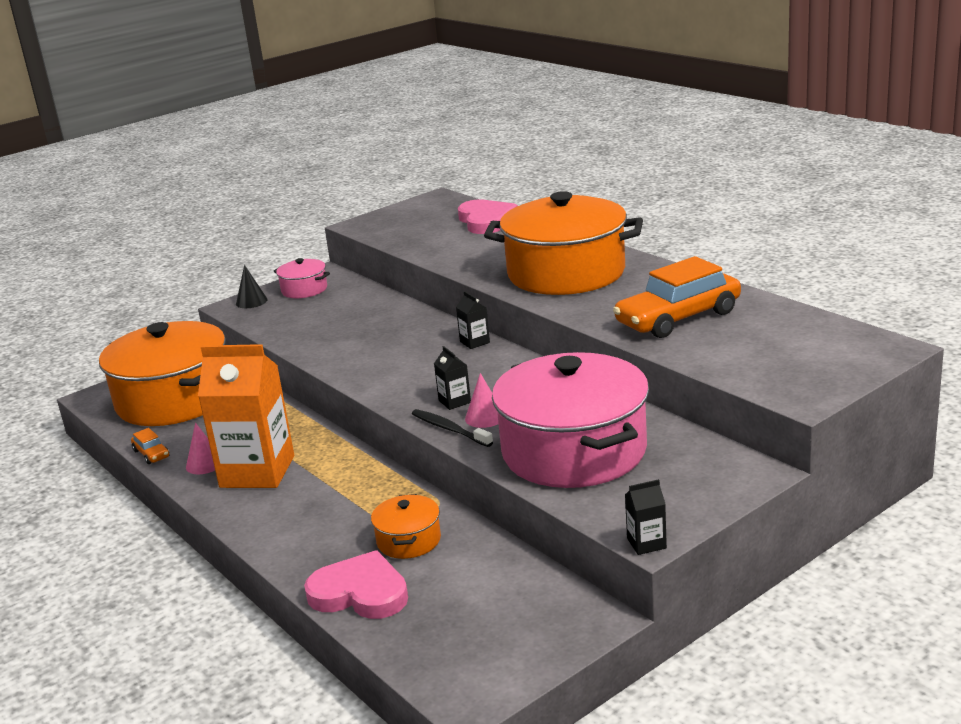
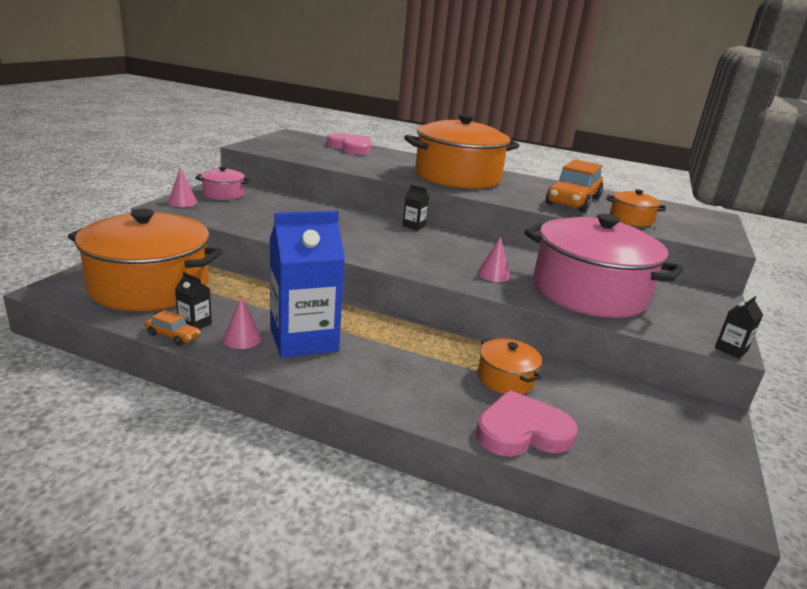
camera: 35 degrees left, 0 degrees up
orange carton [198,344,294,488] -> blue carton [270,211,345,358]
black cone [236,265,268,308] -> pink cone [168,168,197,207]
black toothbrush [412,409,493,447] -> none
black carton [434,346,471,410] -> black carton moved to [175,272,212,329]
none -> orange pot [606,189,666,227]

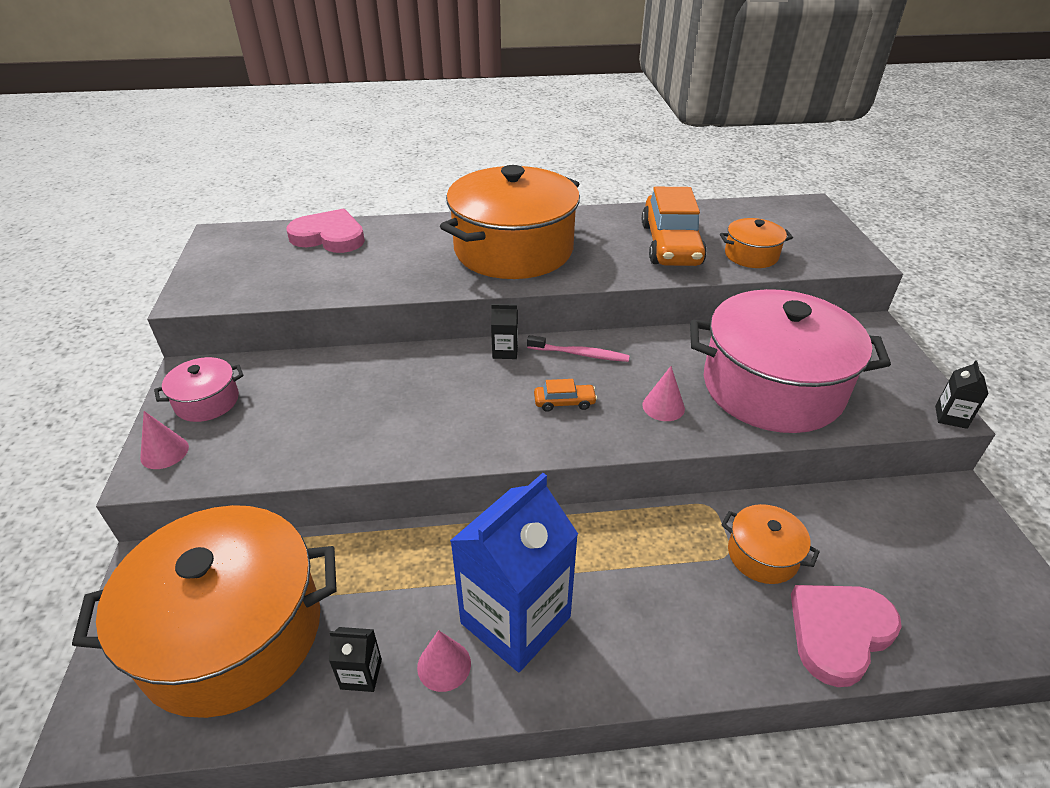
camera: 25 degrees left, 15 degrees up
orange car [145,310,201,346] -> orange car moved to [534,379,597,412]
none -> pink toothbrush [527,335,630,362]

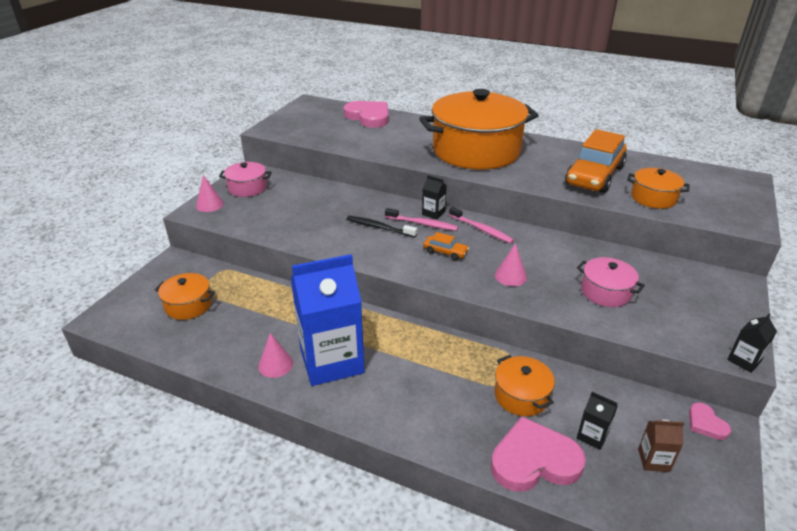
camera: 30 degrees right, 5 degrees down
orange pot [72,505,337,718] -> orange pot [155,273,215,320], size x0.44
black carton [329,627,382,692] -> black carton moved to [577,392,618,450]
pink pot [690,289,891,433] -> pink pot [577,257,645,307], size x0.44
none -> black toothbrush [347,216,417,238]
none -> pink toothbrush [385,208,458,231]
none -> brown carton [638,420,684,472]
none -> pink heart [689,402,731,440]

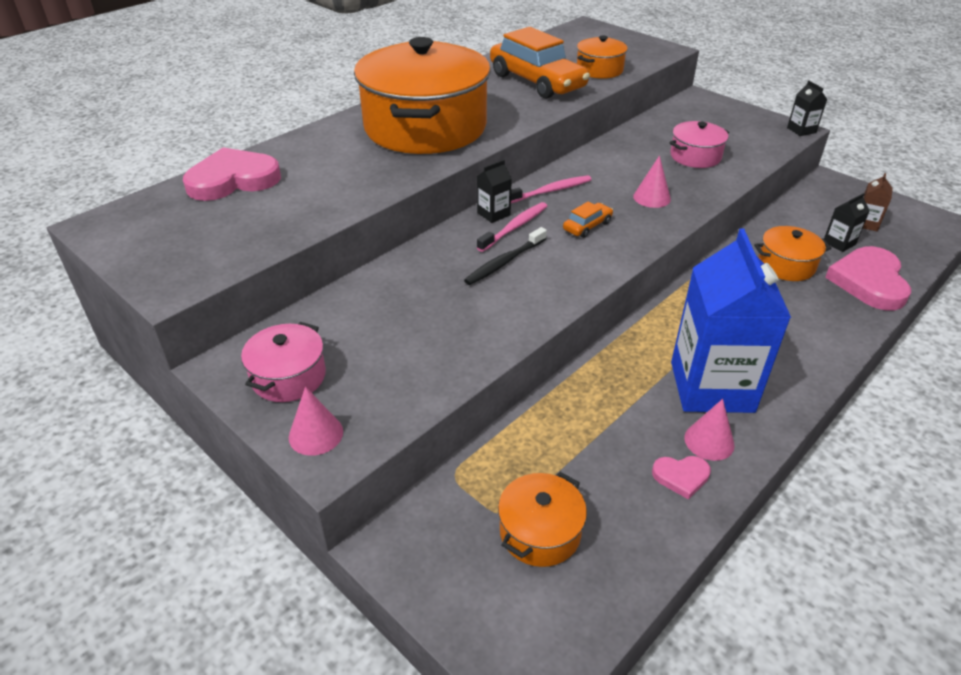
camera: 70 degrees left, 5 degrees up
pink heart [689,402,731,440] -> pink heart moved to [652,456,711,500]

